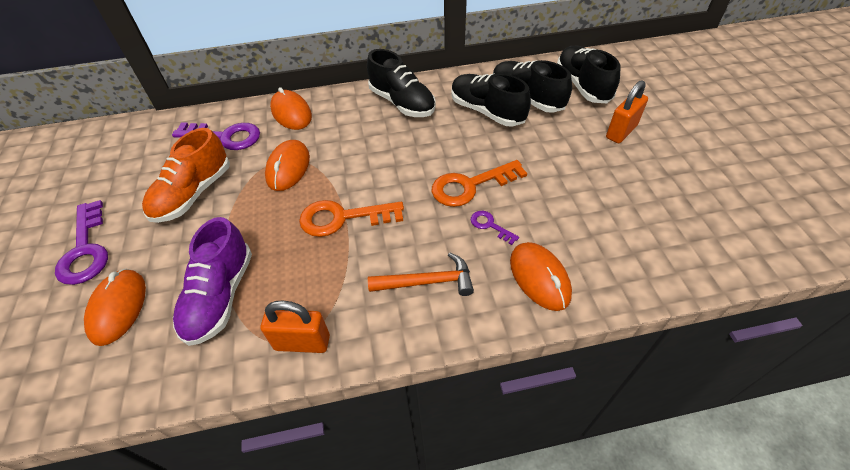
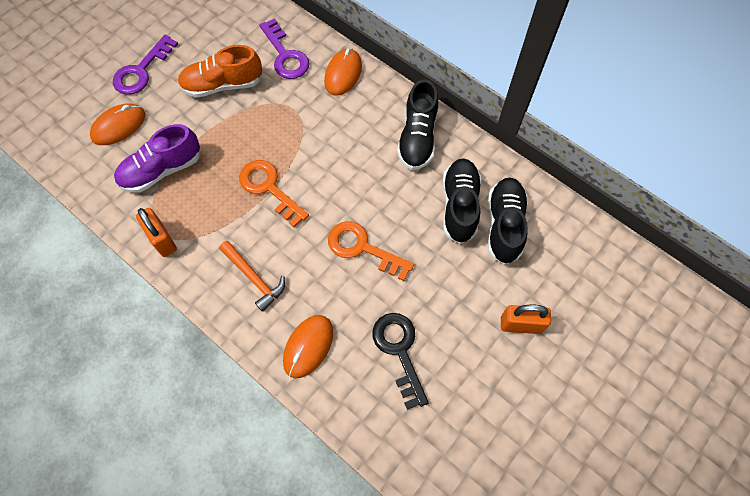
camera: 50 degrees right, 15 degrees up
orange mouse [265,140,310,191] -> none
purple key [471,211,519,245] -> none
black shoe [557,46,621,103] -> none
none -> black key [372,313,429,410]

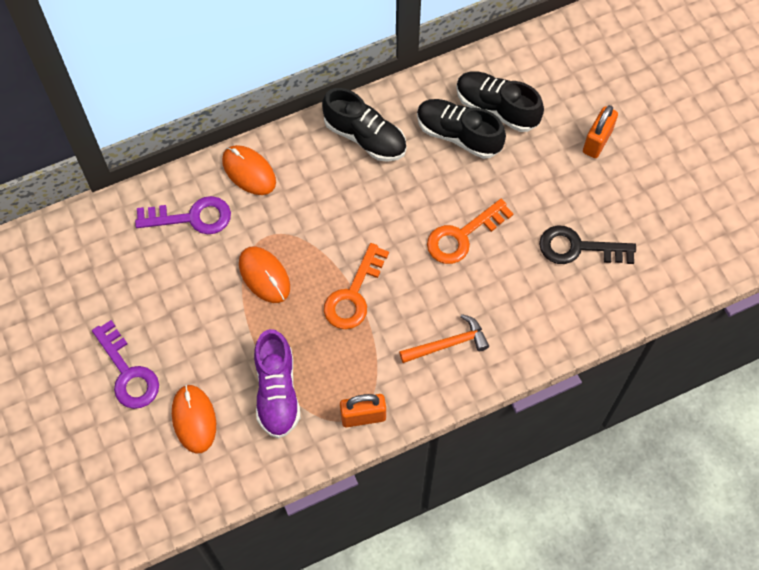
camera: 65 degrees left, 0 degrees up
orange shoe [178,45,263,98] -> none
orange key [239,160,309,227] -> orange key turned 45 degrees counterclockwise [324,243,389,329]
orange mouse [283,315,333,378] -> orange mouse moved to [239,247,290,303]

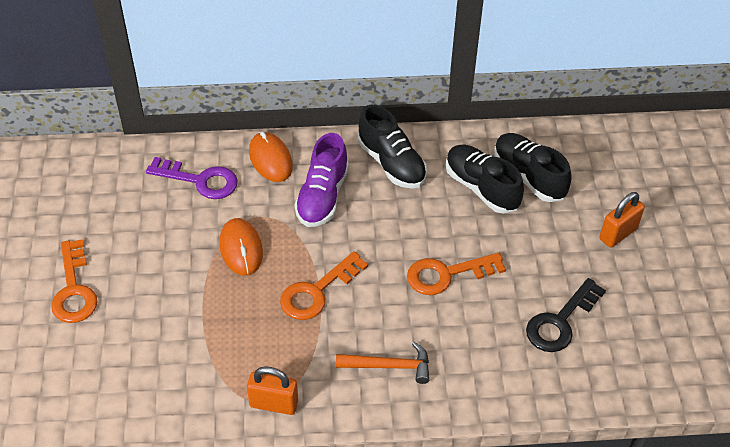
camera: 20 degrees right, 15 degrees down
purple key [92,320,159,409] -> orange key [51,239,98,323]
orange mouse [172,384,216,453] -> none
purple shoe [254,329,300,439] -> purple shoe moved to [294,133,349,227]
black key [539,225,636,264] -> black key turned 75 degrees counterclockwise [526,278,606,352]

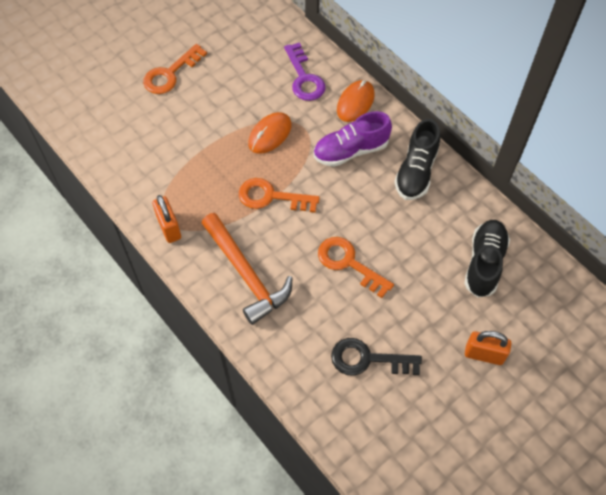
camera: 55 degrees right, 10 degrees up
orange hammer [336,342,429,384] -> orange hammer [202,213,292,325], size x1.66
black shoe [446,145,524,213] -> none

